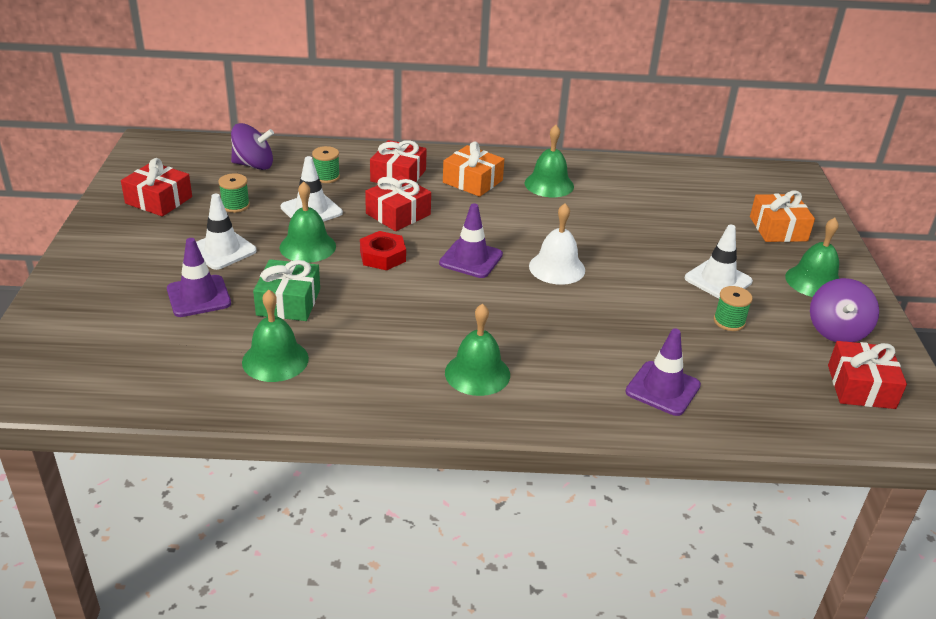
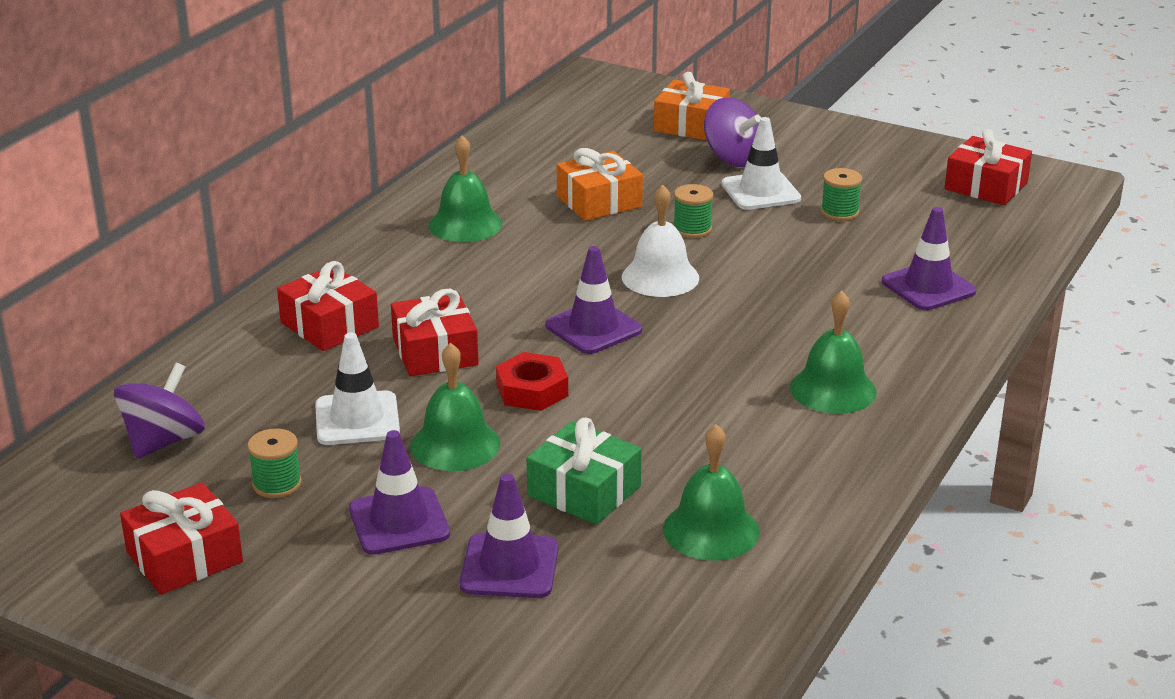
camera: 60 degrees left, 5 degrees down
white traffic cone [196,194,257,270] -> purple traffic cone [349,430,450,555]
green spool [312,146,340,183] -> green spool moved to [674,184,713,238]
orange gift [443,141,504,197] -> orange gift moved to [557,148,643,221]
green bell [785,218,840,297] -> none
purple spinning top [810,278,879,342] -> purple spinning top moved to [704,97,761,167]

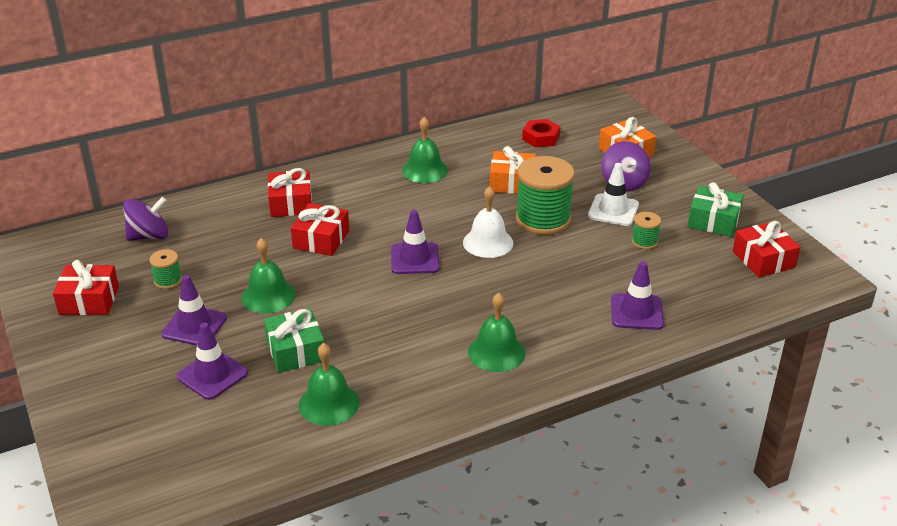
camera: 35 degrees right, 5 degrees up
white traffic cone [315,332,400,445] -> none
red nut [496,352,568,411] -> red nut moved to [522,119,561,147]
green spool [674,184,713,238] -> green spool [516,156,575,235], size x2.14
none -> green gift [688,182,744,237]

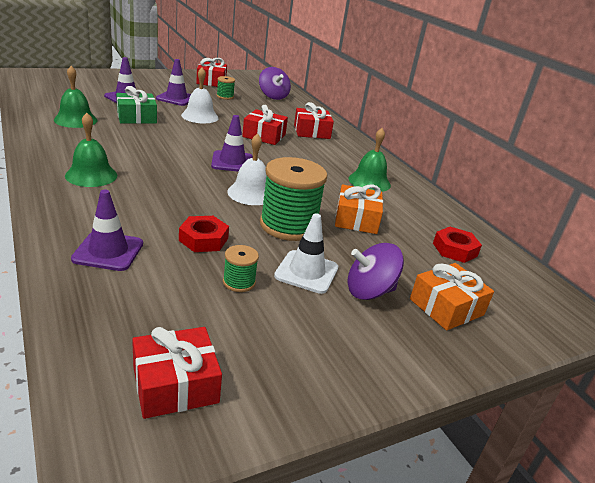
camera: 85 degrees right, 5 degrees down
green bell [241,238,296,314] -> white bell [181,68,219,123]
green gift [688,182,744,237] -> none
none -> red nut [179,216,229,252]

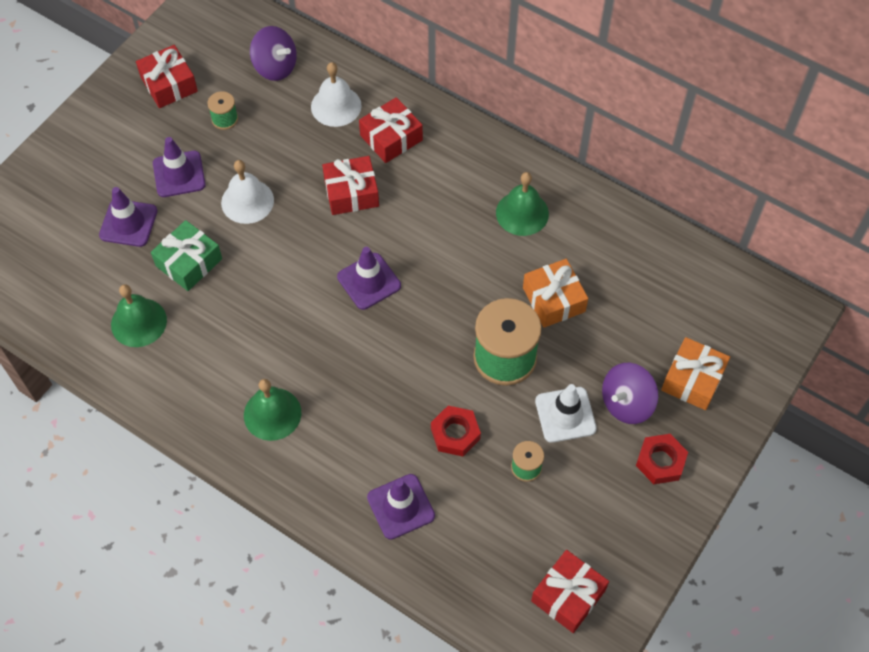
camera: 25 degrees left, 30 degrees up
white bell [227,133,267,205] -> white bell moved to [311,62,362,127]
red nut [433,227,482,263] -> red nut moved to [636,434,688,484]

